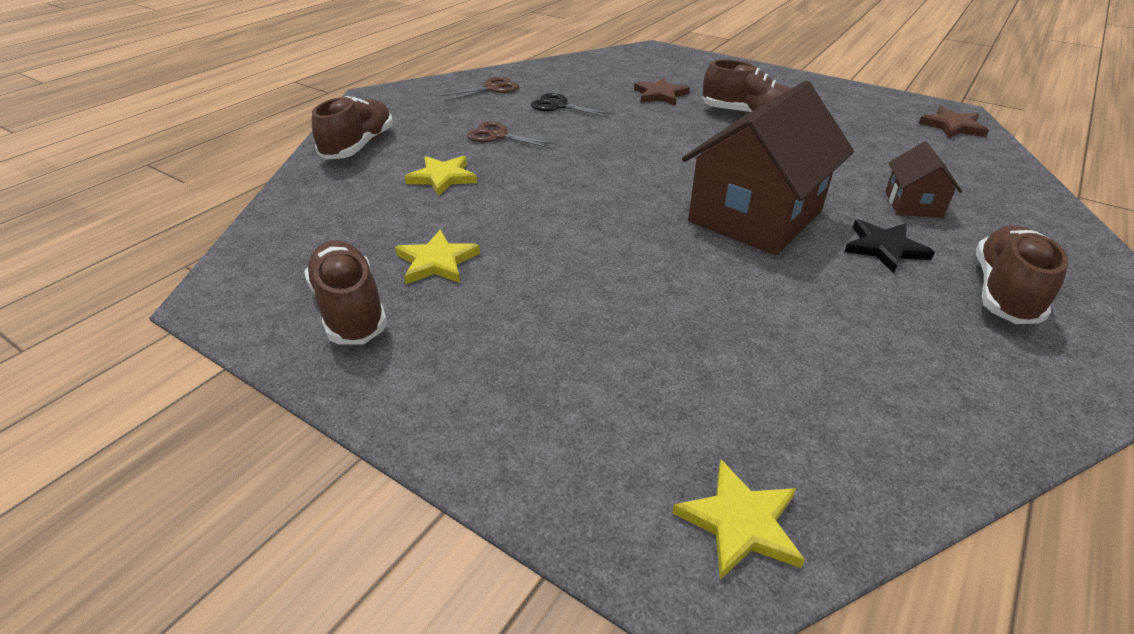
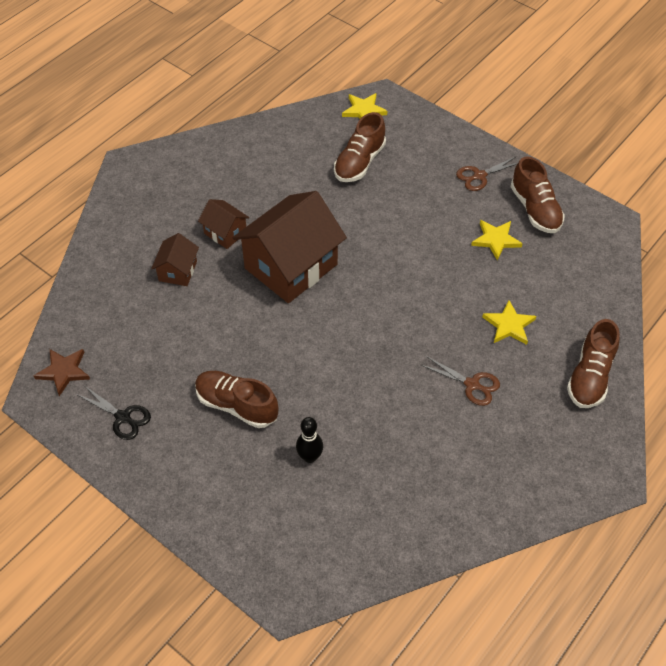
camera: 175 degrees left, 15 degrees up
brown scissors [439,76,519,101] -> brown scissors moved to [456,156,518,191]
black scissors [531,93,614,118] -> black scissors moved to [76,386,151,440]
brown star [634,77,690,106] -> black bowling pin [296,417,323,463]
black star [844,220,935,273] -> brown house [198,199,249,249]
brown shoe [976,225,1068,324] -> brown shoe moved to [334,112,386,182]

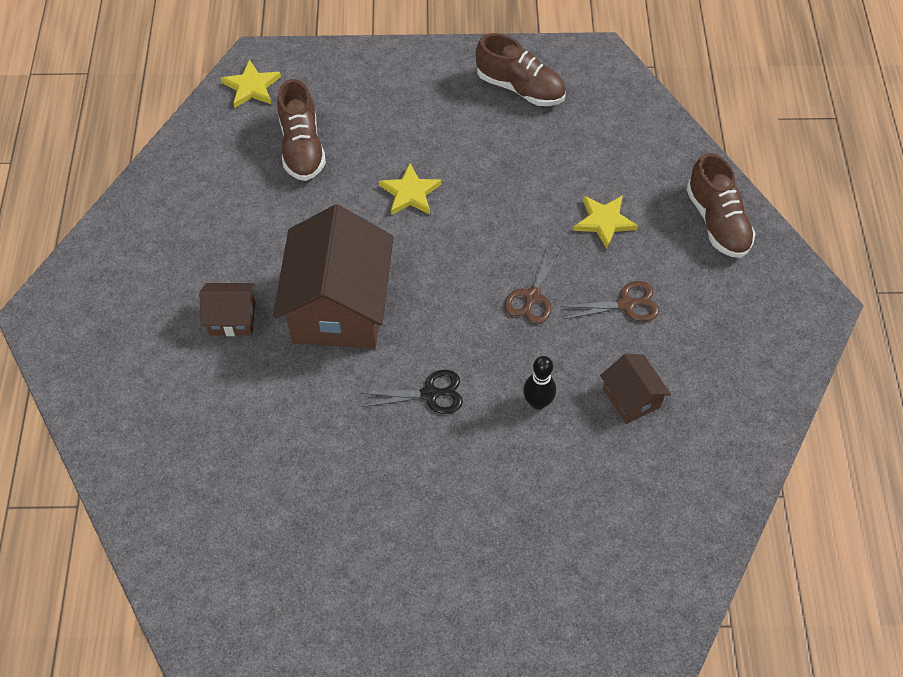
camera: 40 degrees left, 5 degrees up
brown star [34,349,90,396] -> none
black scissors [76,386,151,440] -> black scissors moved to [360,370,463,414]
brown house [151,233,199,286] -> brown house moved to [600,354,671,424]
brown shoe [195,371,278,428] -> none
black bowling pin [296,417,323,463] -> black bowling pin moved to [523,356,556,410]
brown scissors [456,156,518,191] -> brown scissors moved to [505,244,561,324]
yellow star [471,220,523,260] -> yellow star moved to [379,163,442,215]

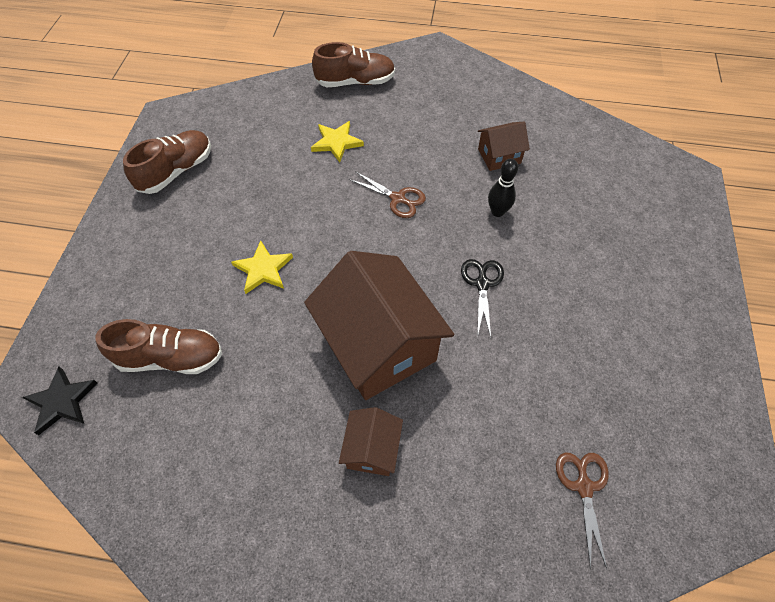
camera: 80 degrees left, 0 degrees up
yellow star [221,59,281,108] -> black star [22,367,97,435]
brown house [273,204,393,349] -> brown house turned 45 degrees clockwise [304,251,454,400]
brown scissors [560,281,659,322] -> brown scissors moved to [556,453,609,569]

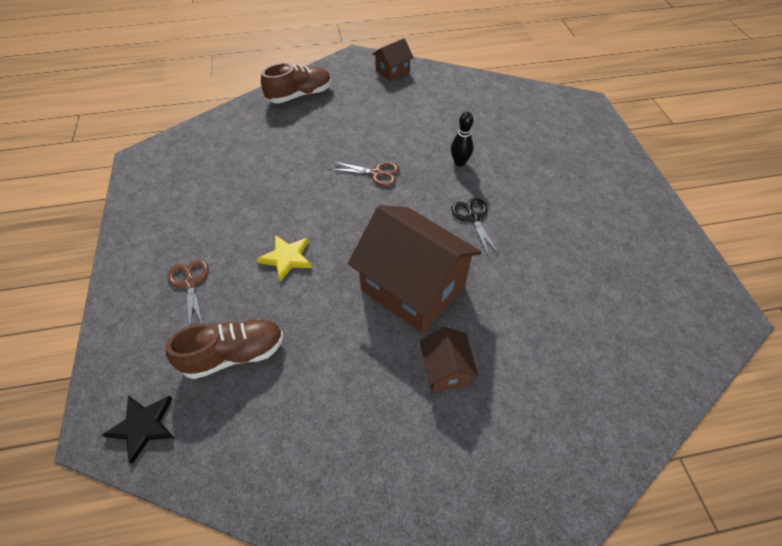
camera: 20 degrees left, 5 degrees down
brown shoe [123,130,211,194] -> none
yellow star [311,121,364,163] -> none
brown house [478,122,530,171] -> brown house moved to [372,38,414,81]
brown scissors [556,453,609,569] -> brown scissors moved to [168,260,209,326]

